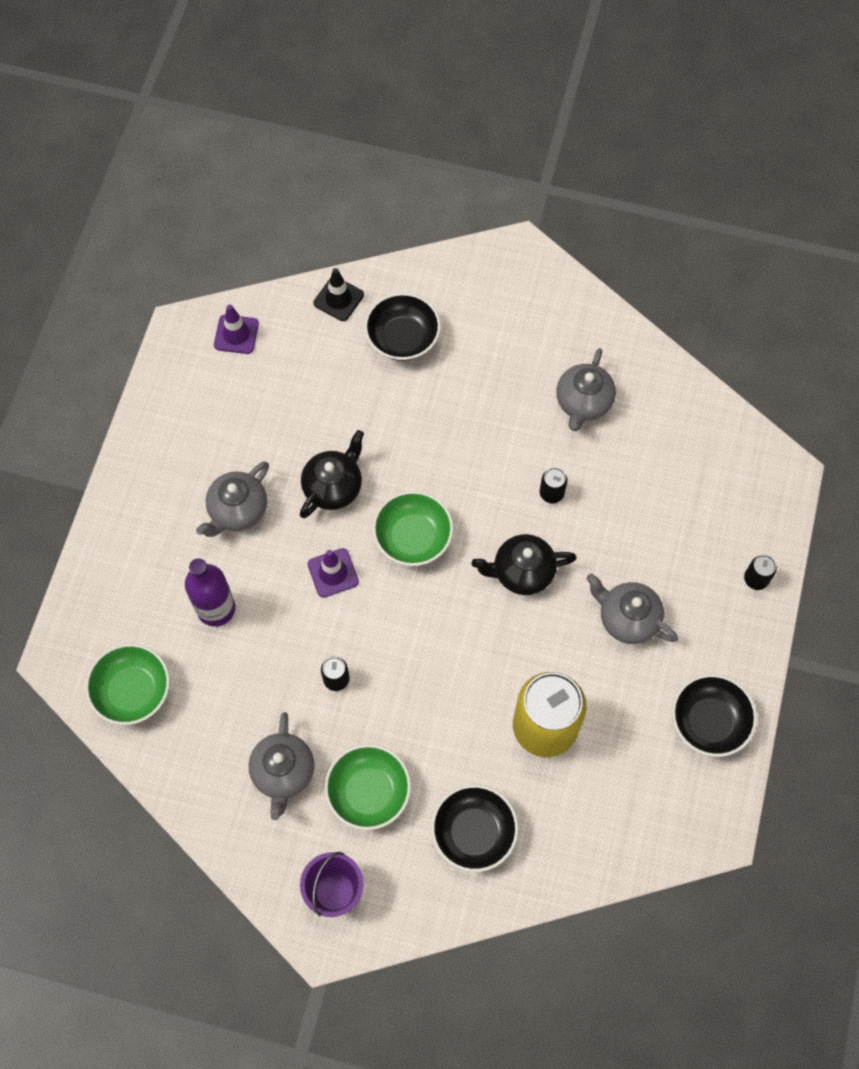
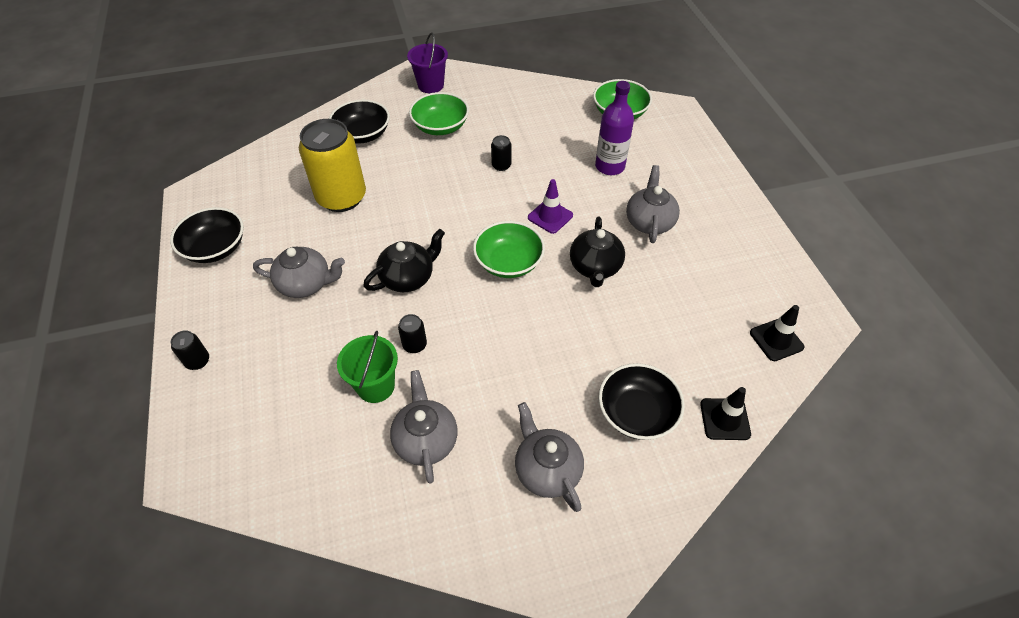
camera: 150 degrees right, 15 degrees down
purple traffic cone [214,304,259,354] -> black traffic cone [750,305,805,361]
grey teapot [249,712,314,820] -> grey teapot moved to [515,402,584,512]
none -> green bucket [337,330,398,403]

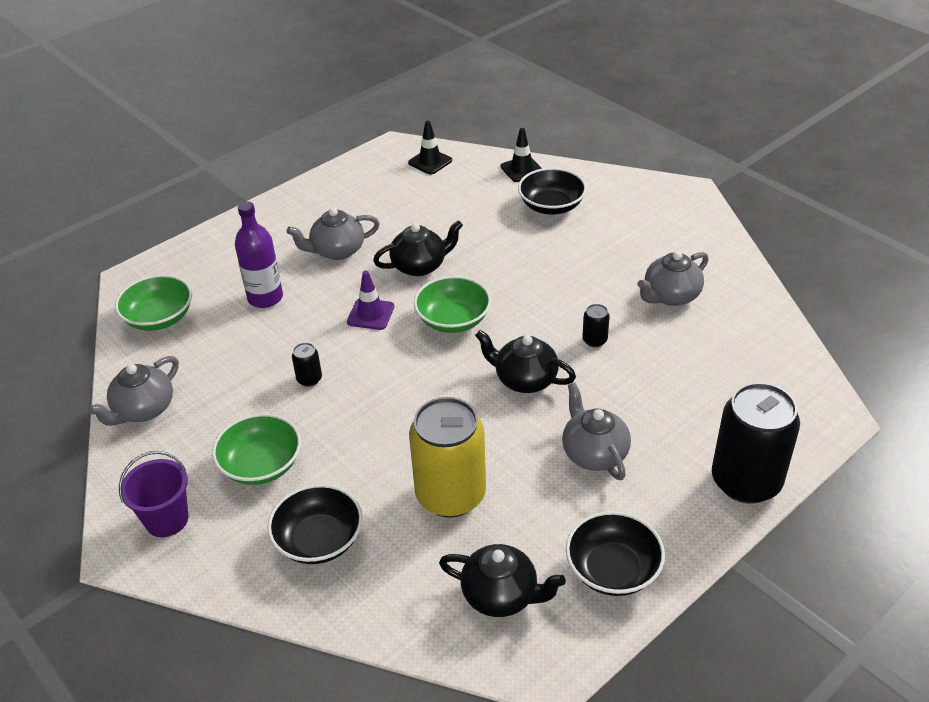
camera: 115 degrees left, 10 degrees down
black can [171,330,209,370] -> black can [712,382,800,504], size x2.45
green bucket [337,330,398,403] -> none
grey teapot [515,402,584,512] -> grey teapot moved to [88,356,179,426]
none -> black teapot [439,544,566,617]

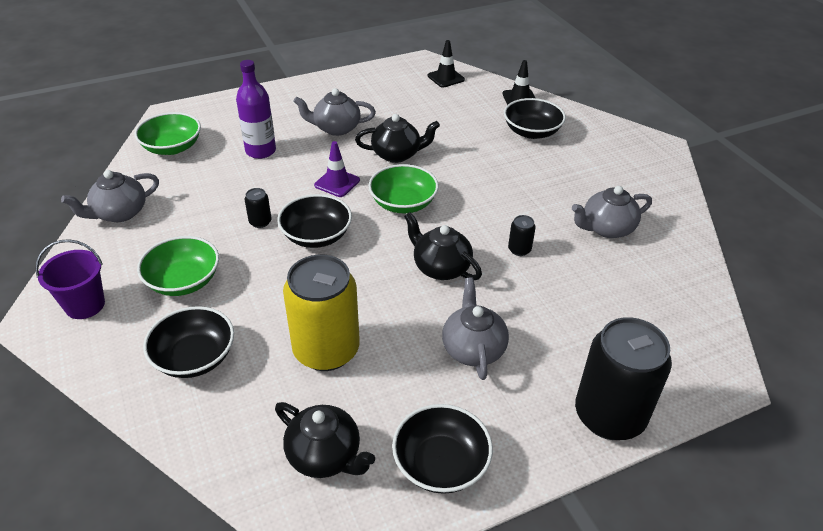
camera: 15 degrees right, 0 degrees up
none -> black bowl [277,194,352,248]

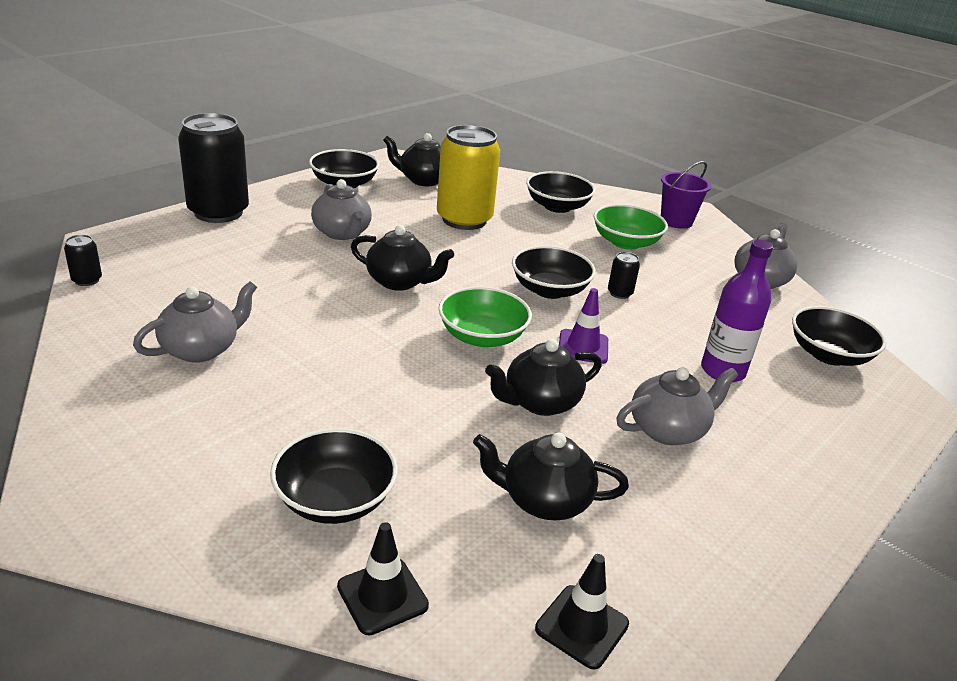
camera: 155 degrees right, 10 degrees down
green bowl [134,112,201,155] -> black bowl [792,306,887,366]
black can [508,215,536,256] -> black can moved to [64,235,102,286]
none -> black teapot [473,433,629,520]

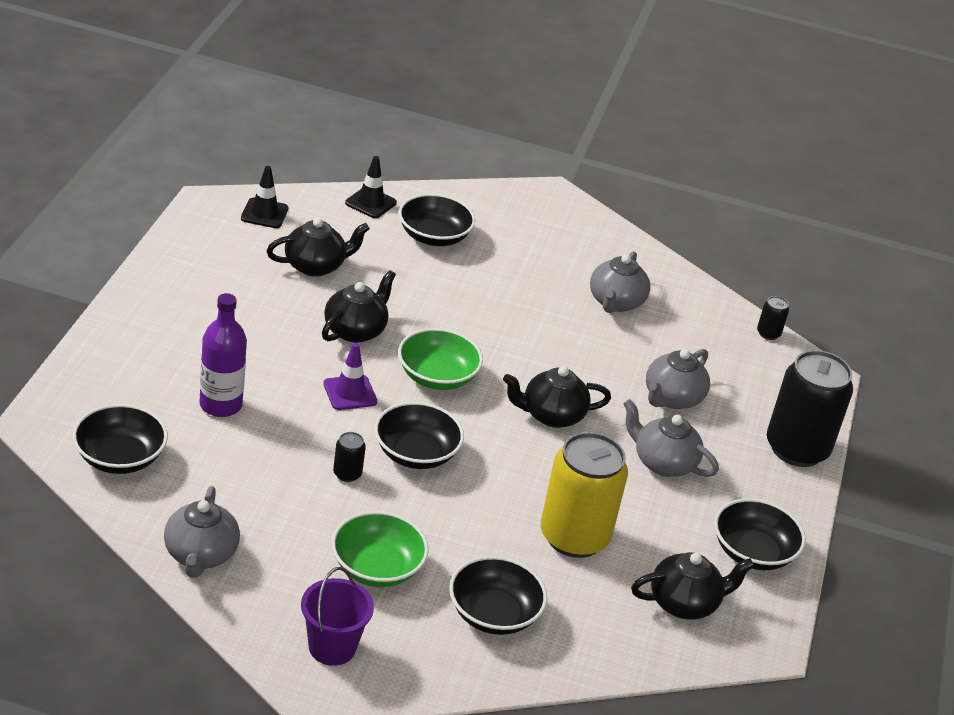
camera: 150 degrees right, 5 degrees up
grey teapot [616,367,738,445] -> grey teapot moved to [646,349,710,409]

